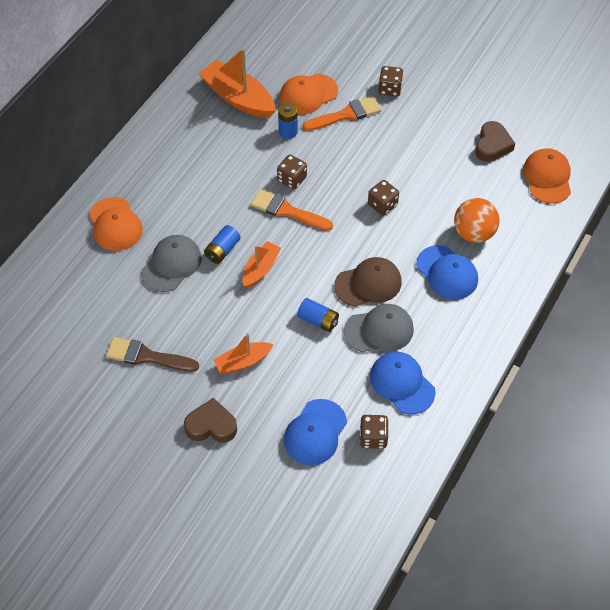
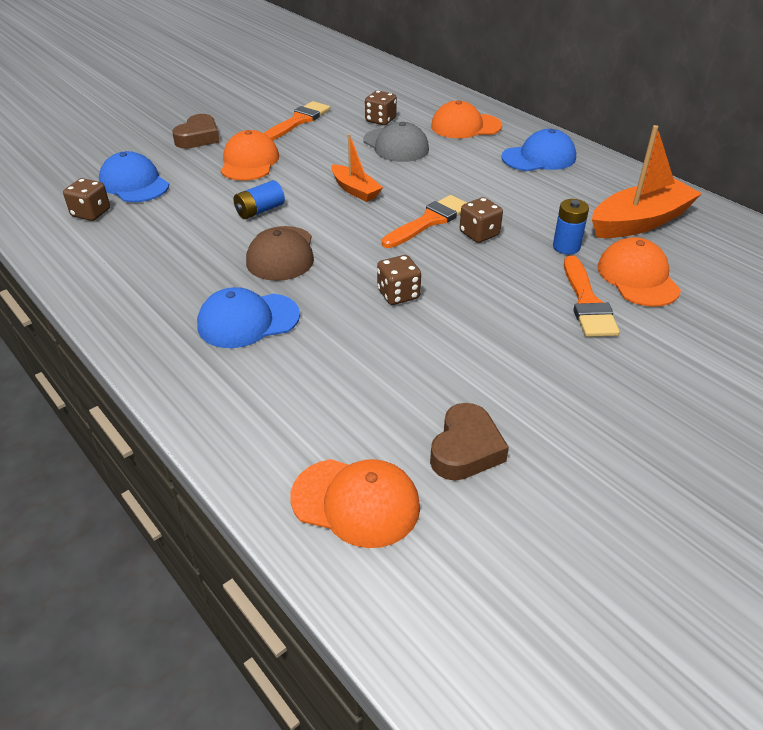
camera: 110 degrees right, 15 degrees down
brown brush [106,337,199,372] -> orange brush [264,101,330,140]
blue battery [204,225,241,264] -> none
orange boat [213,333,274,374] -> orange cap [221,130,279,181]
grey cap [344,304,414,352] -> none
blue cap [370,352,436,414] -> blue cap moved to [502,129,576,171]
brown dice [379,66,403,97] -> brown dice moved to [365,90,397,125]
orange ball [454,198,499,243] -> none
brown heart [475,121,515,162] -> brown heart turned 105 degrees counterclockwise [430,403,509,481]

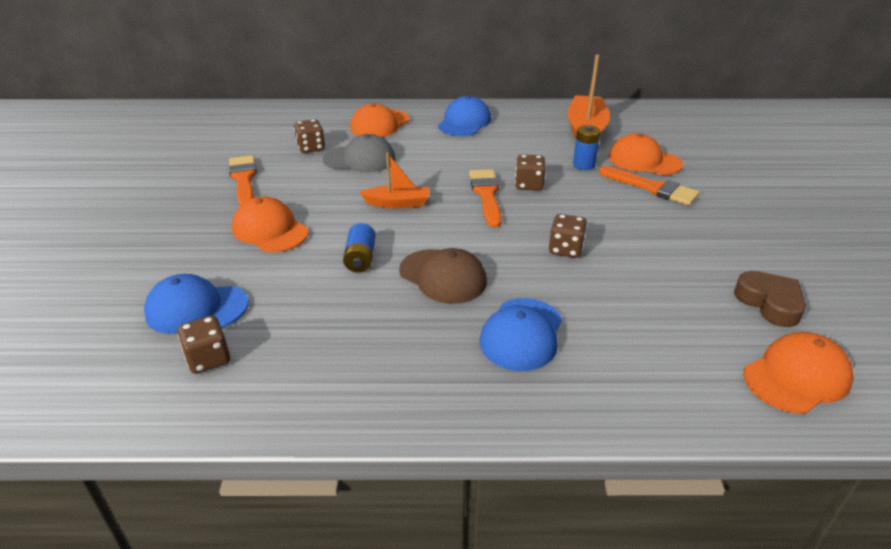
camera: 50 degrees left, 5 degrees down
brown heart [172,114,220,149] -> none

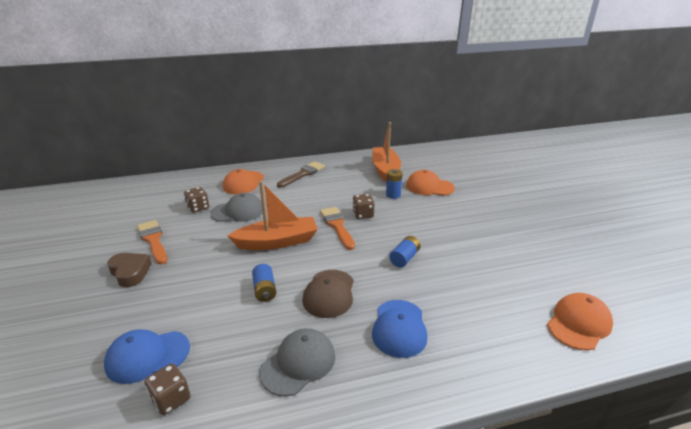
camera: 15 degrees left, 5 degrees down
orange cap [232,196,309,252] -> none
orange boat [359,153,429,208] -> orange boat [228,181,318,250], size x1.73
brown cap [399,248,487,304] -> brown cap turned 75 degrees clockwise [302,270,354,318]
blue cap [438,96,491,136] -> brown brush [277,161,325,187]
brown dice [549,214,587,258] -> blue battery [389,236,421,267]
orange brush [599,166,700,206] -> none
brown heart [734,271,806,327] -> brown heart moved to [107,253,152,287]
none -> grey cap [259,328,335,397]

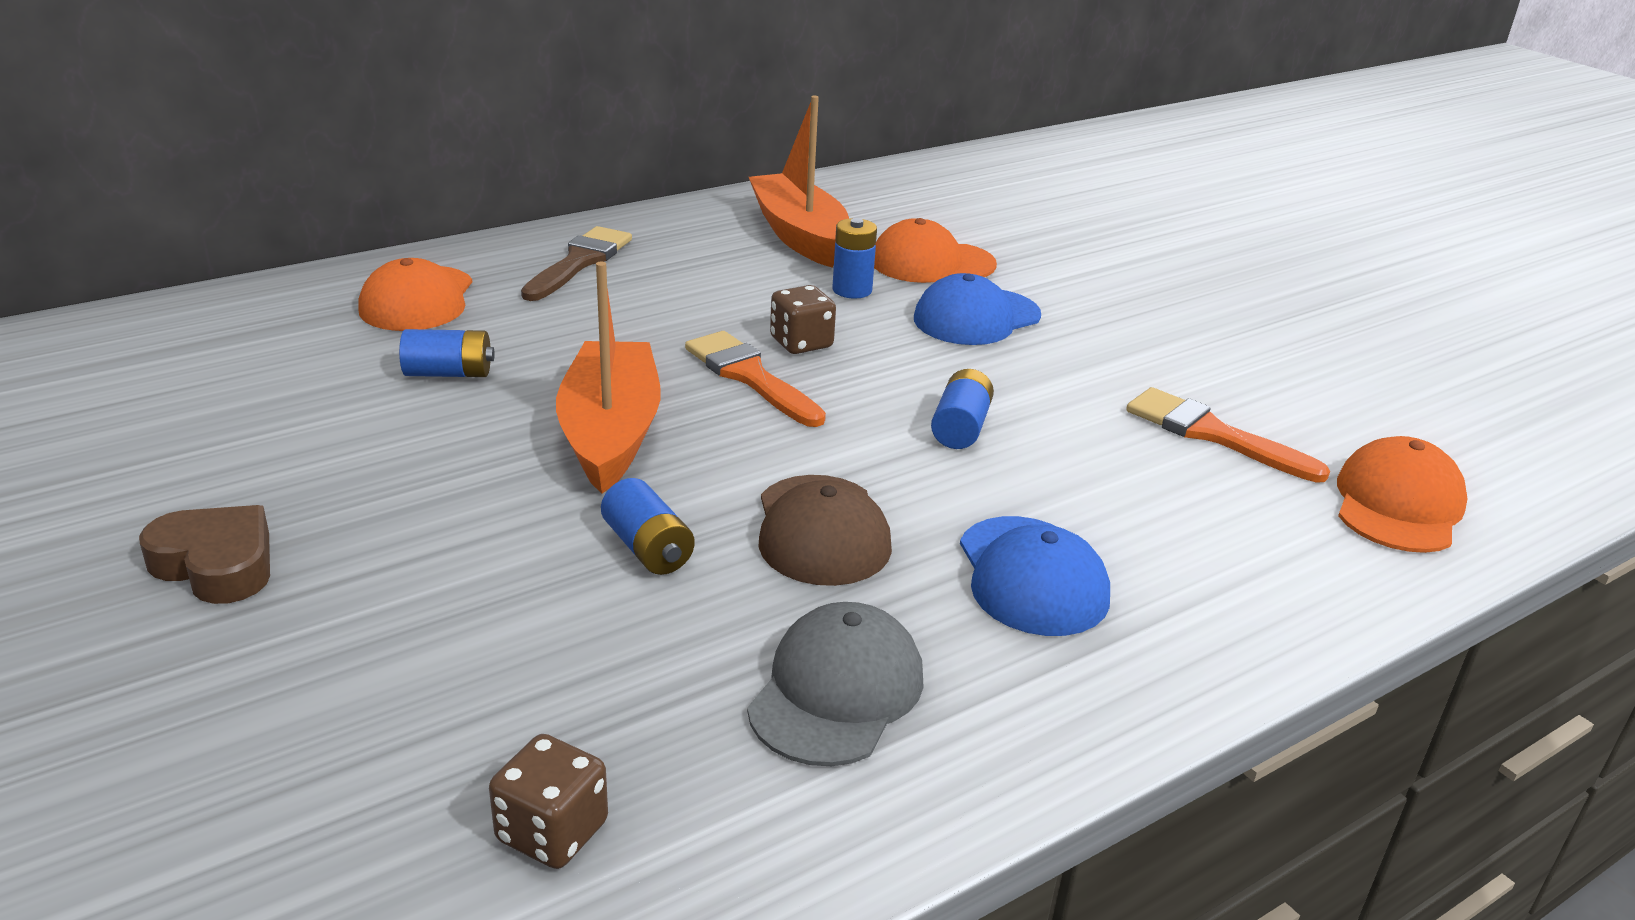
camera: 20 degrees left, 0 degrees up
blue cap [104,329,190,384] -> blue cap moved to [914,273,1041,345]
orange brush [137,220,168,264] -> orange brush moved to [1126,387,1330,483]
brown dice [184,187,209,213] -> none
grey cap [210,193,263,222] -> blue battery [399,329,494,377]
orange boat [228,181,318,250] -> orange boat turned 60 degrees counterclockwise [556,262,661,494]

